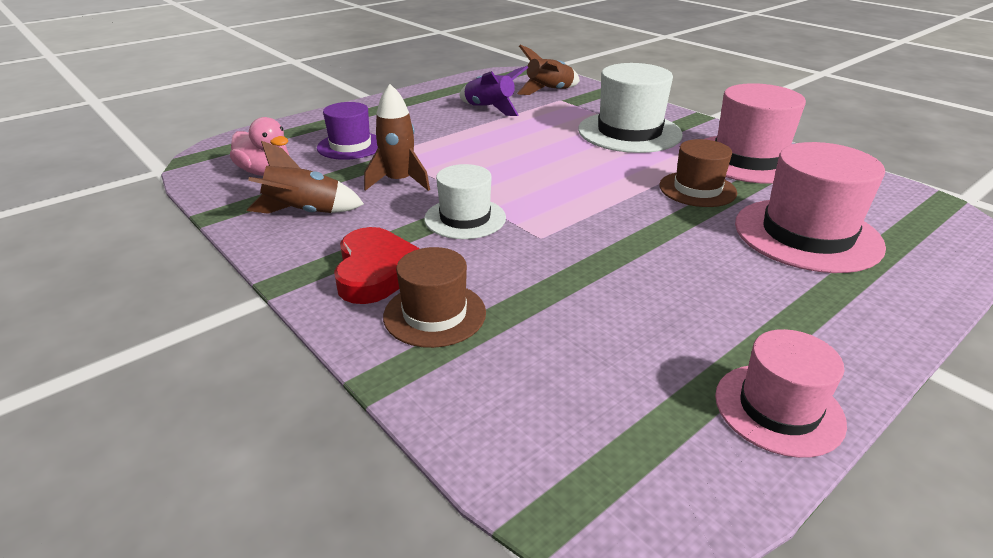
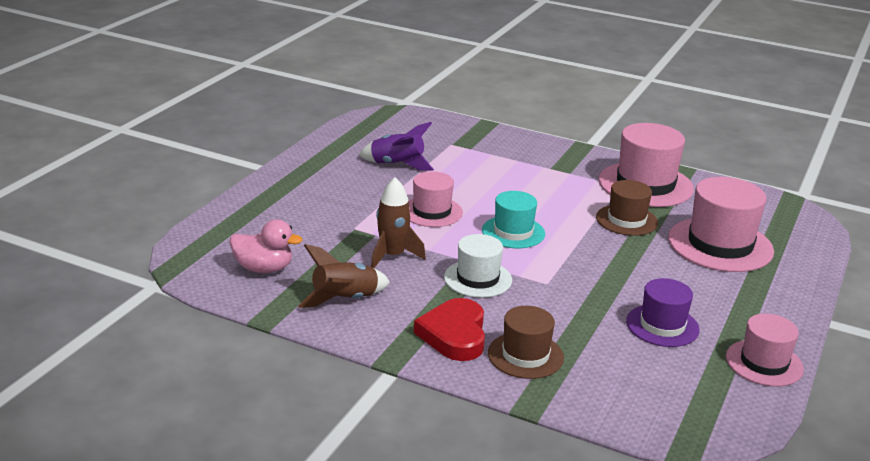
camera: 25 degrees left, 5 degrees down
purple hat [317,102,378,160] -> purple hat moved to [626,278,700,347]
red heart [334,227,420,304] -> red heart turned 150 degrees counterclockwise [414,298,485,361]
brown rocket [517,45,580,95] -> none
white hat [578,63,683,153] -> none
none -> pink hat [409,171,463,227]
none -> turquoise hat [482,191,545,248]

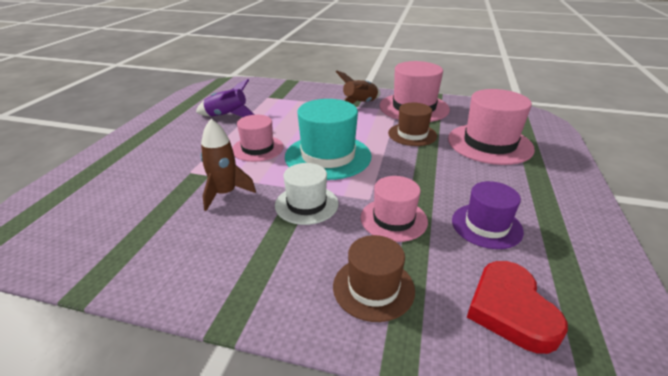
camera: 10 degrees left, 5 degrees up
pink duck [230,219,302,273] -> none
brown rocket [298,244,390,308] -> brown rocket moved to [336,71,381,104]
red heart [414,298,485,361] -> red heart moved to [467,261,568,354]
turquoise hat [482,191,545,248] -> turquoise hat [285,99,372,180], size x1.63
pink hat [726,314,804,387] -> pink hat moved to [360,176,428,242]

